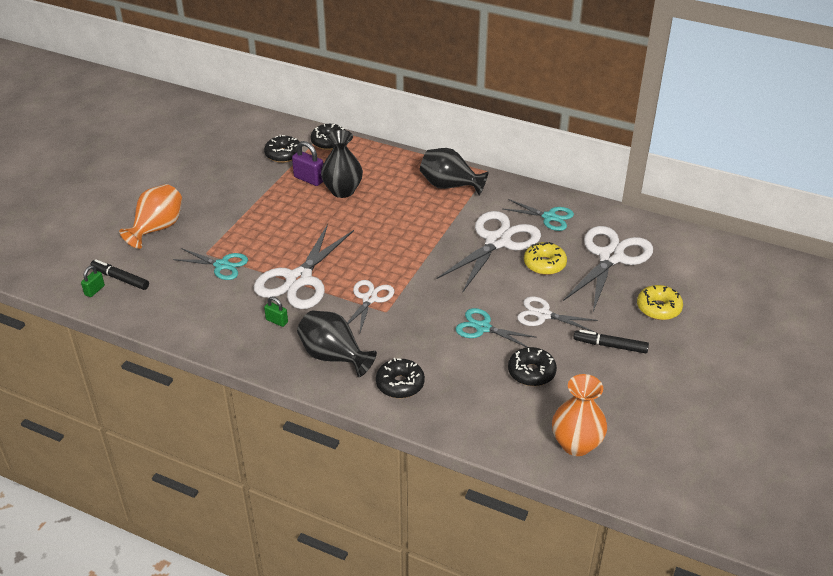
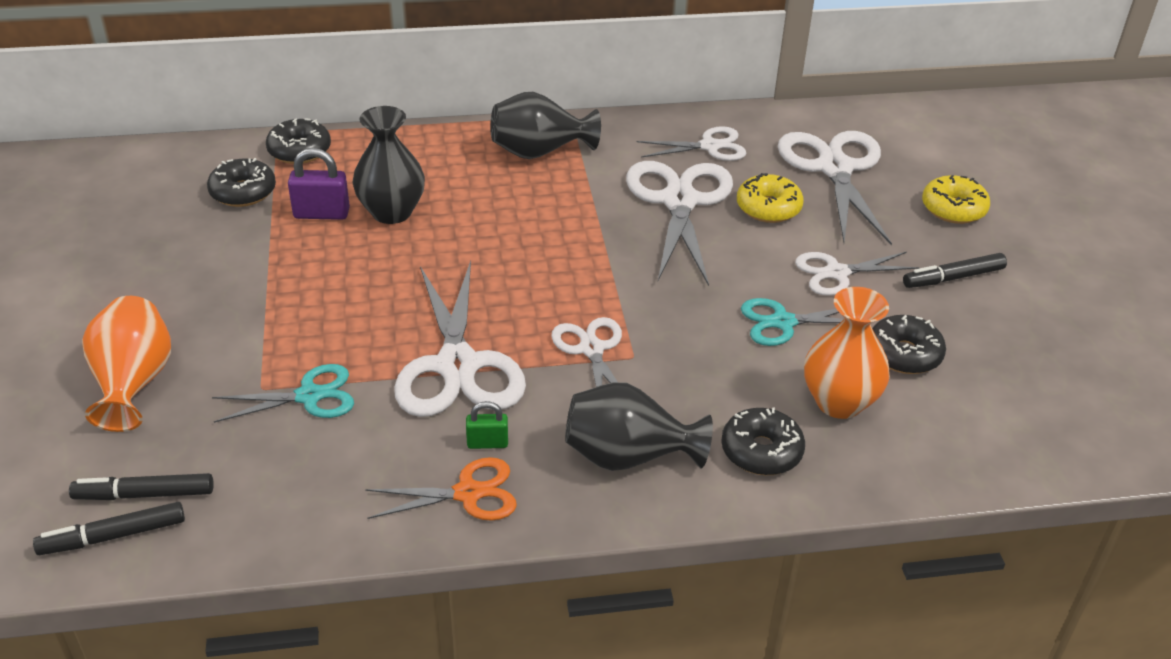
camera: 35 degrees left, 0 degrees up
green padlock [81,265,105,297] -> black marker [33,502,185,555]
turquoise scissors [503,199,574,231] -> white scissors [637,126,746,161]
orange vase [552,374,607,456] -> orange vase moved to [804,287,890,419]
none -> orange scissors [365,457,517,520]

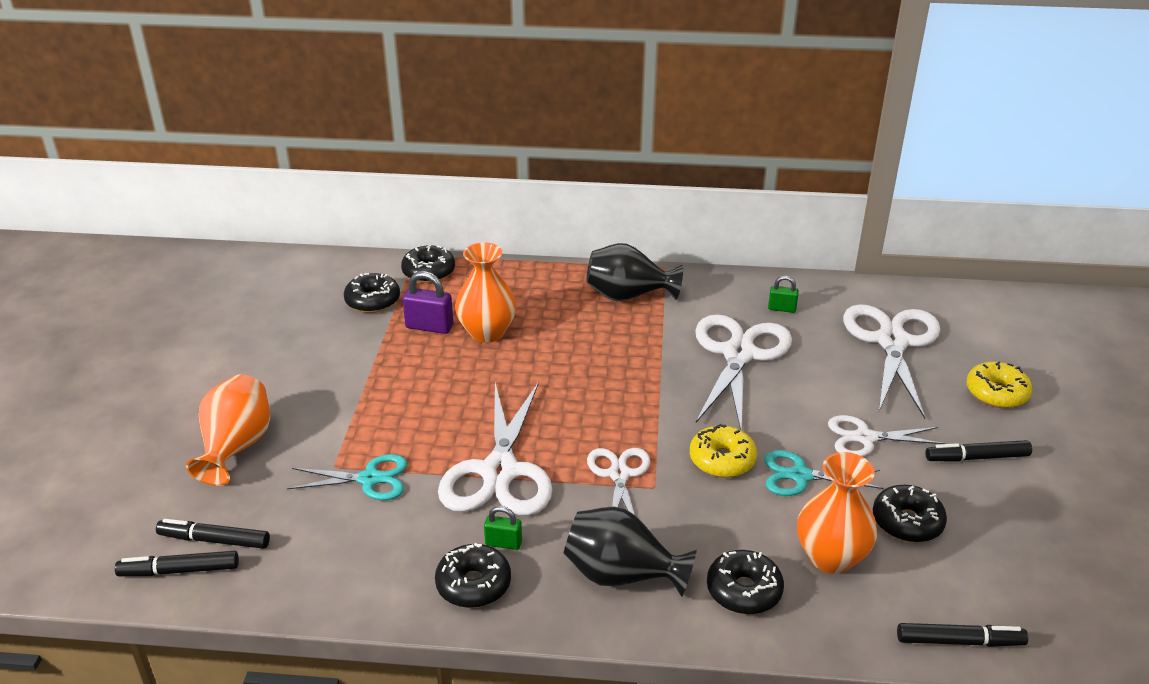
camera: 15 degrees right, 5 degrees down
black vase [353,106,425,224] -> orange vase [455,242,516,343]
orange scissors [365,457,517,520] -> black donut [435,543,511,608]
white scissors [637,126,746,161] -> green padlock [768,276,799,313]
yellow donut [737,173,804,223] -> yellow donut moved to [690,424,757,478]
none -> black marker [897,623,1028,647]

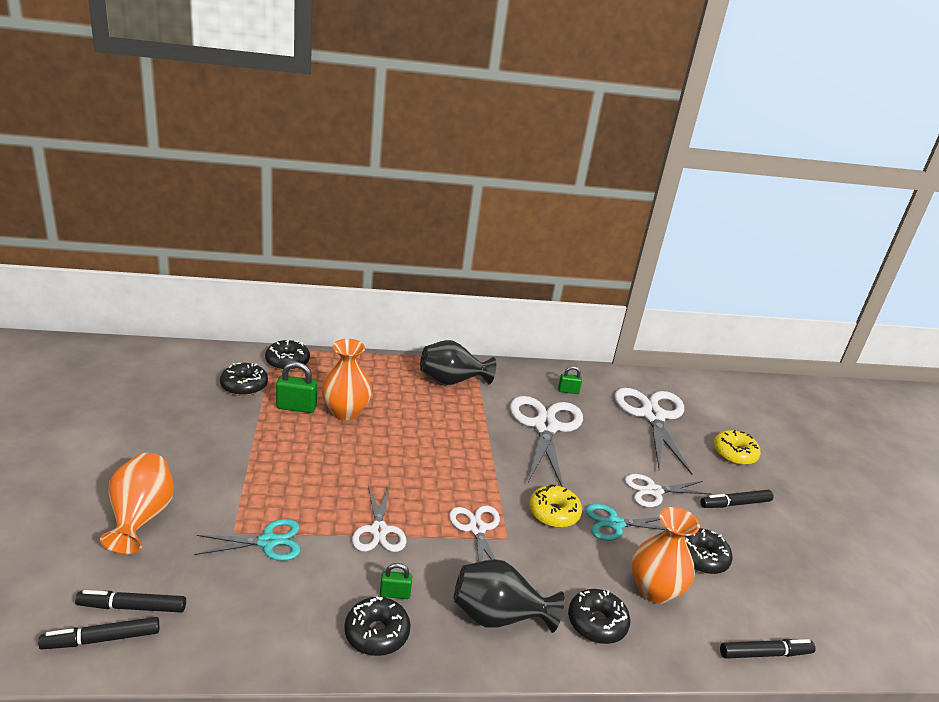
camera: 15 degrees left, 5 degrees down
purple padlock [402,271,453,334] -> green padlock [276,362,317,413]
white scissors [438,382,552,516] -> white scissors [352,485,406,552], size x0.57

